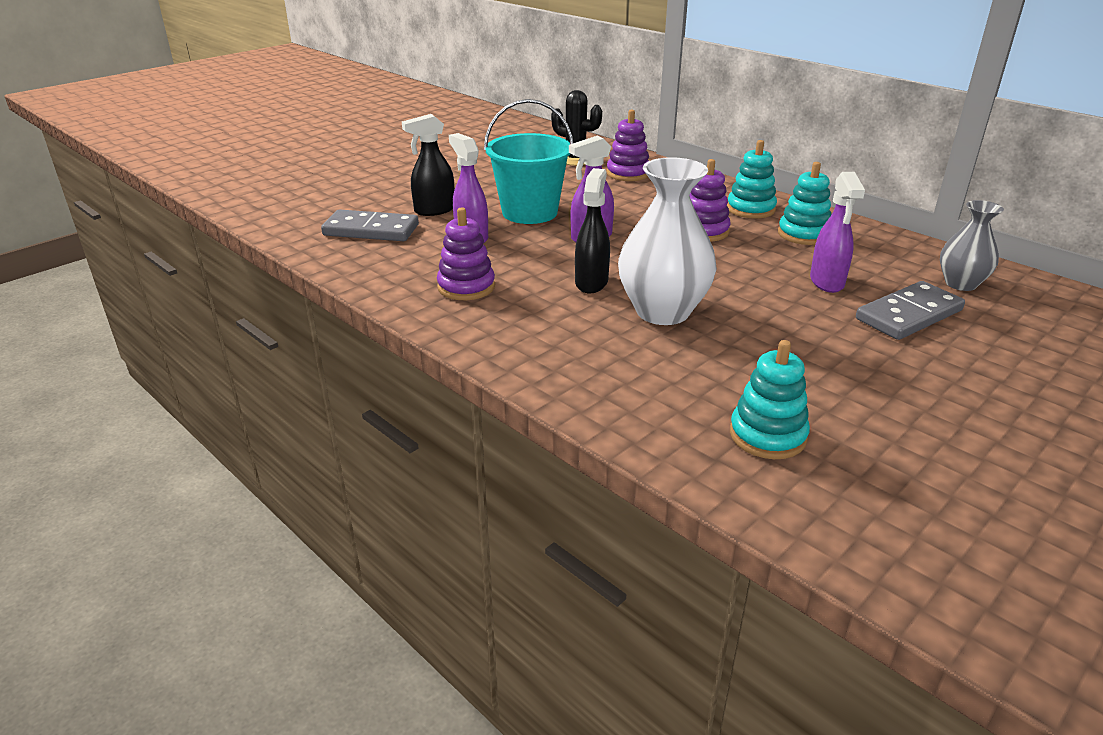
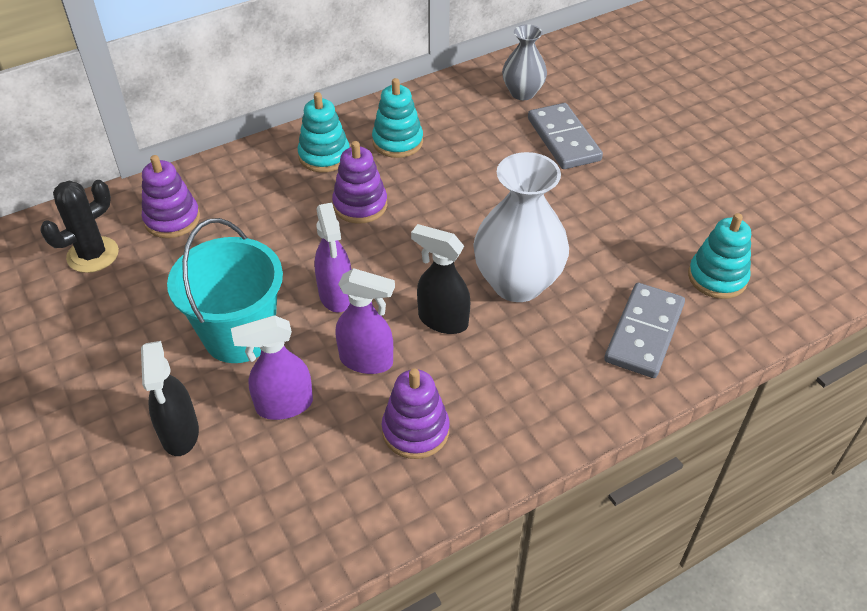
camera: 75 degrees left, 15 degrees up
grey domino [321,209,419,241] -> grey domino moved to [604,283,685,378]
purple spray bottle [810,172,865,293] -> purple spray bottle moved to [335,268,395,374]

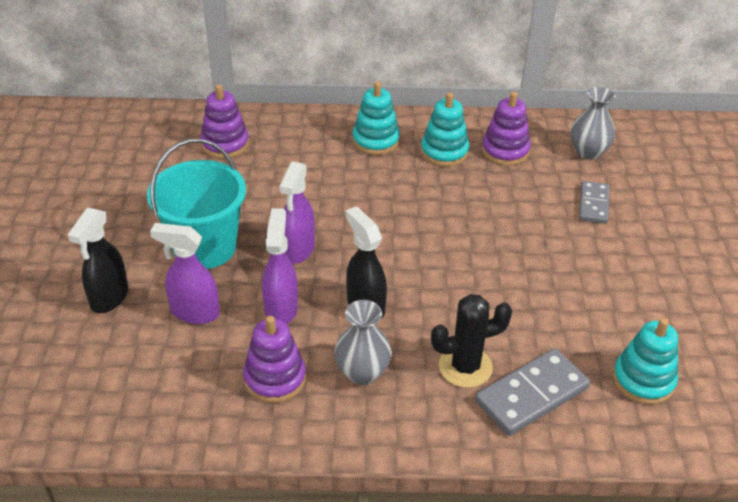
camera: 30 degrees right, 5 degrees down
black cactus [40,180,119,273] -> black cactus moved to [431,294,512,388]
purple stacking toy [332,141,387,224] -> purple stacking toy moved to [482,92,531,166]
purple spray bottle [335,268,395,374] -> purple spray bottle turned 135 degrees counterclockwise [262,208,298,324]
white vase [473,152,569,302] -> none
grey domino [528,103,603,169] -> grey domino [579,181,609,224], size x0.64
none -> grey vase [334,300,392,385]

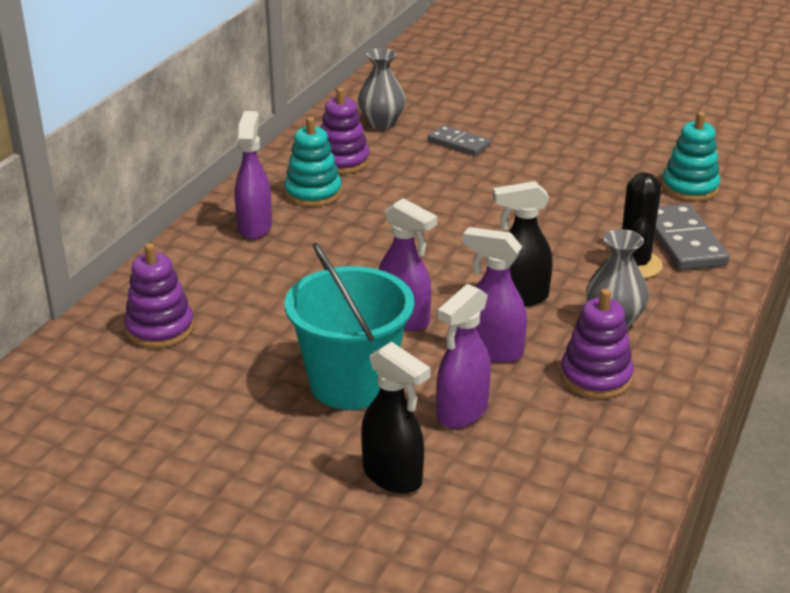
camera: 65 degrees left, 10 degrees down
turquoise stacking toy [352,81,400,155] -> purple spray bottle [235,111,272,239]

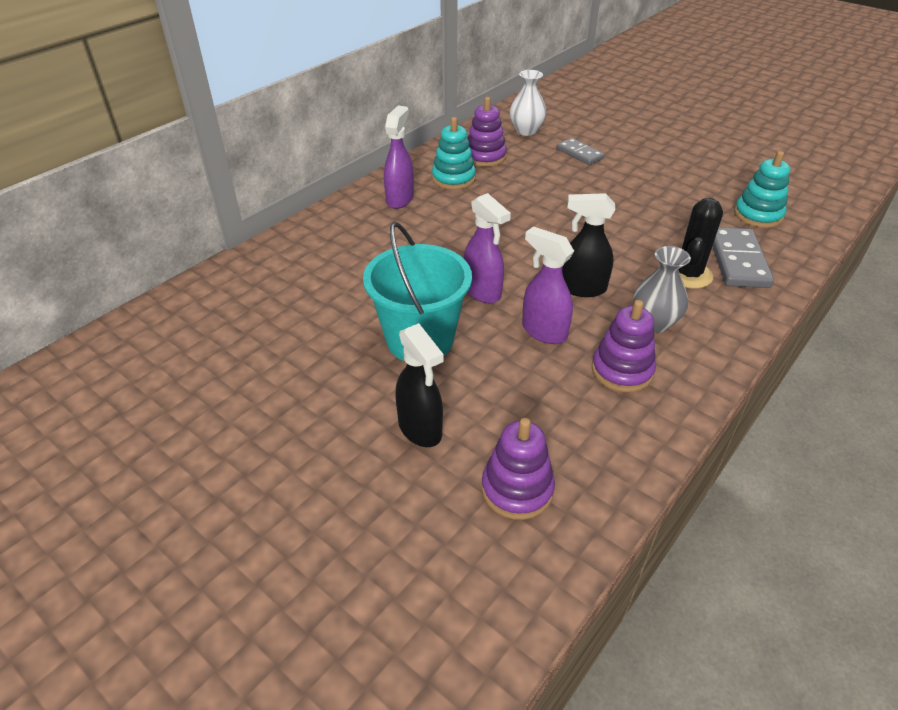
camera: 15 degrees right, 10 degrees up
purple stacking toy [124,243,194,348] -> purple stacking toy moved to [482,418,555,520]
grey vase [358,48,405,130] -> white vase [510,70,547,136]
purple spray bottle [436,284,491,428] -> none

